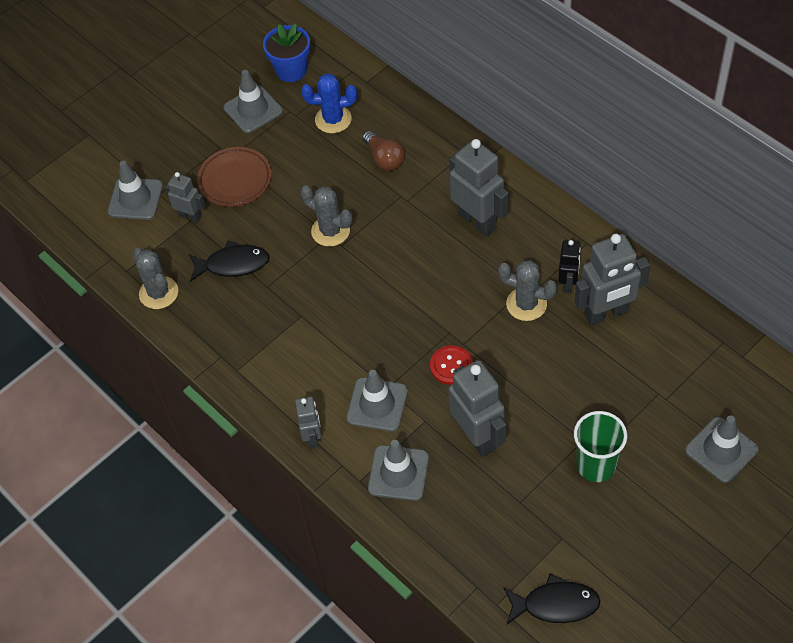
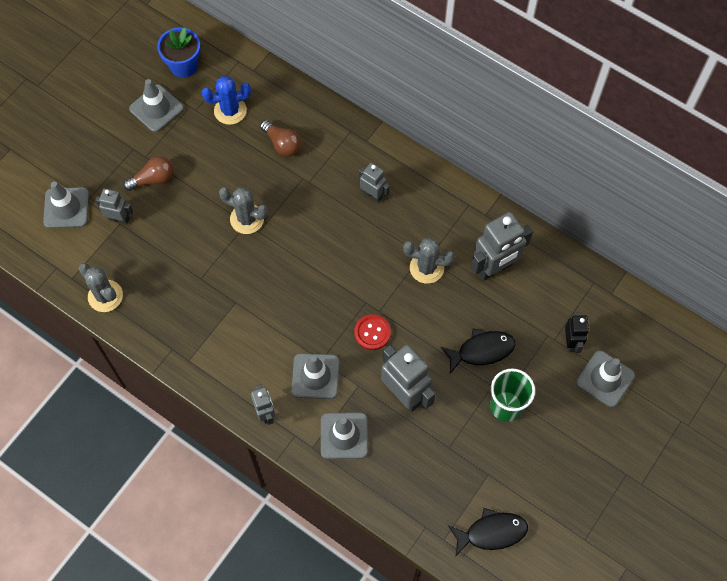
camera: 15 degrees left, 10 degrees up
black fish [189,241,270,282] -> black fish moved to [441,329,515,374]
brown plate [197,147,272,207] -> brown light bulb [123,156,173,191]
grey robot [449,139,509,236] -> grey robot [359,163,390,203], size x0.56
black robot [558,240,581,293] -> black robot moved to [565,313,589,353]

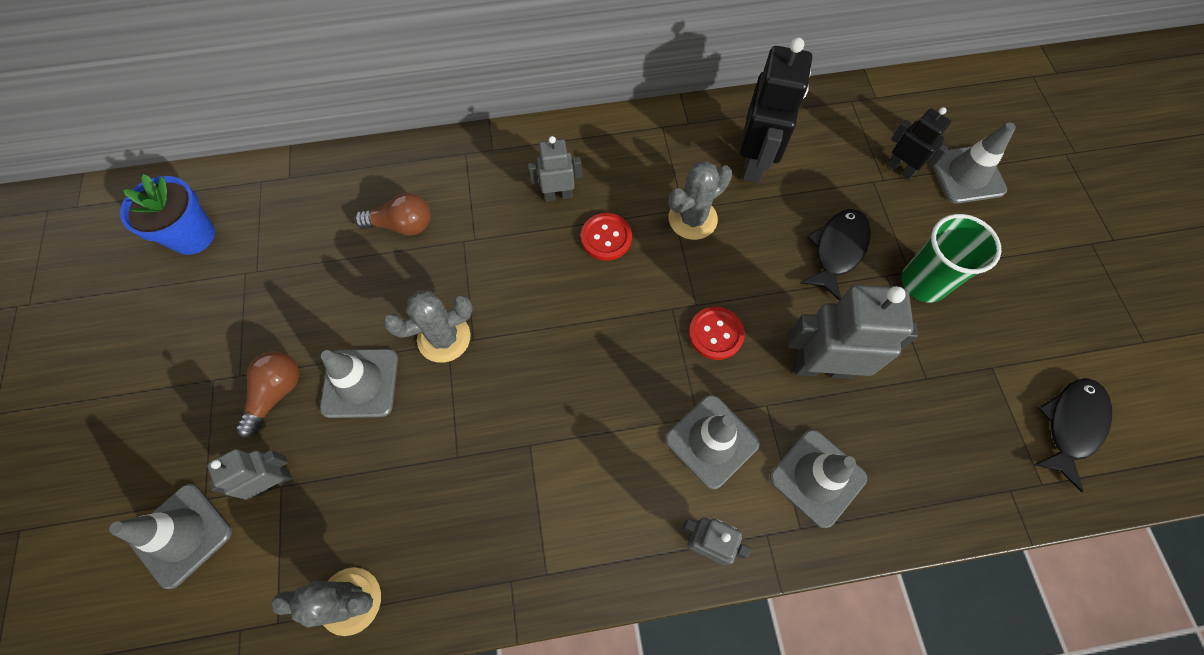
camera: 45 degrees left, 0 degrees up
grey traffic cone [129,79,184,132] -> grey traffic cone moved to [320,349,398,418]
blue cactus [201,76,251,125] -> none
grey robot [471,212,533,281] -> black robot [740,37,812,183]
none -> red button [581,213,632,261]

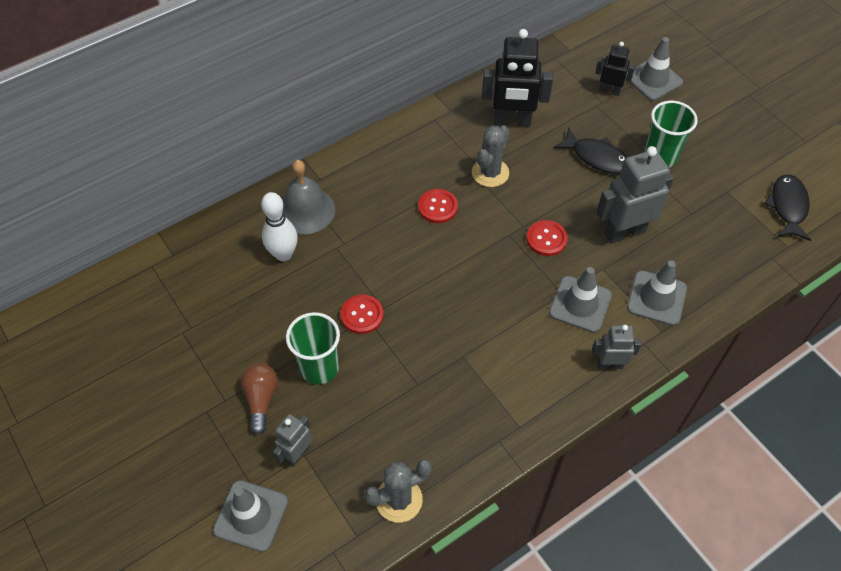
camera: 25 degrees left, 10 degrees down
blue flower pot [120,174,215,255] -> none
grey traffic cone [320,349,398,418] -> green cup [286,312,340,384]
brown light bulb [354,193,431,236] -> white bowling pin [261,192,298,261]
grey cactus [383,291,473,363] -> red button [340,295,384,334]
grey robot [528,136,582,201] -> none
black robot [740,37,812,183] -> black robot turned 105 degrees clockwise [482,29,553,127]
black fish [801,209,871,301] -> black fish turned 120 degrees clockwise [554,127,627,174]
none -> grey bell [282,160,336,234]

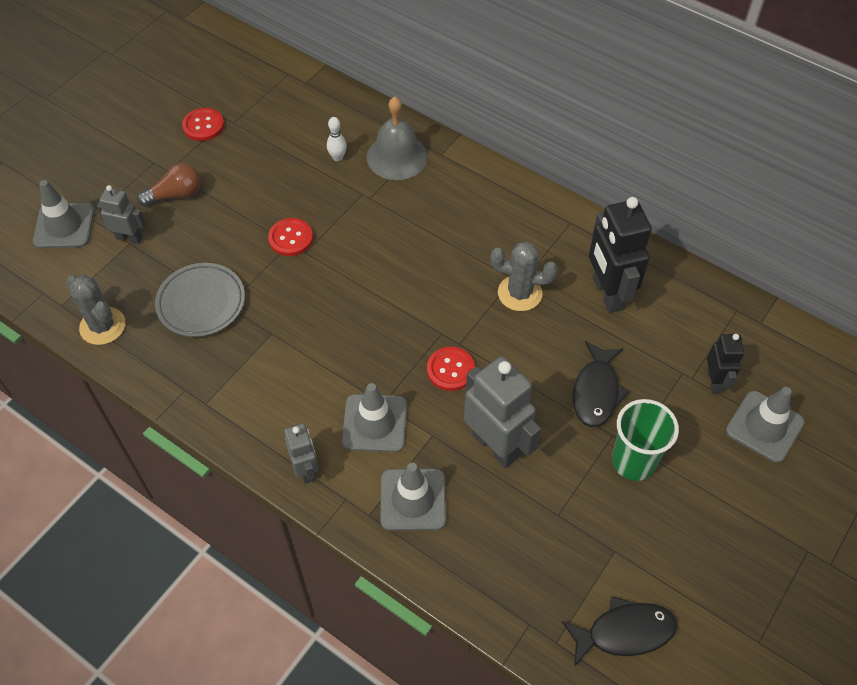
camera: 70 degrees right, 0 degrees up
white bowling pin [261,192,298,261] -> white bowling pin [327,117,347,161], size x0.56
green cup [286,312,340,384] -> none
red button [418,189,458,223] -> red button moved to [182,108,224,141]
none -> grey plate [155,263,245,337]

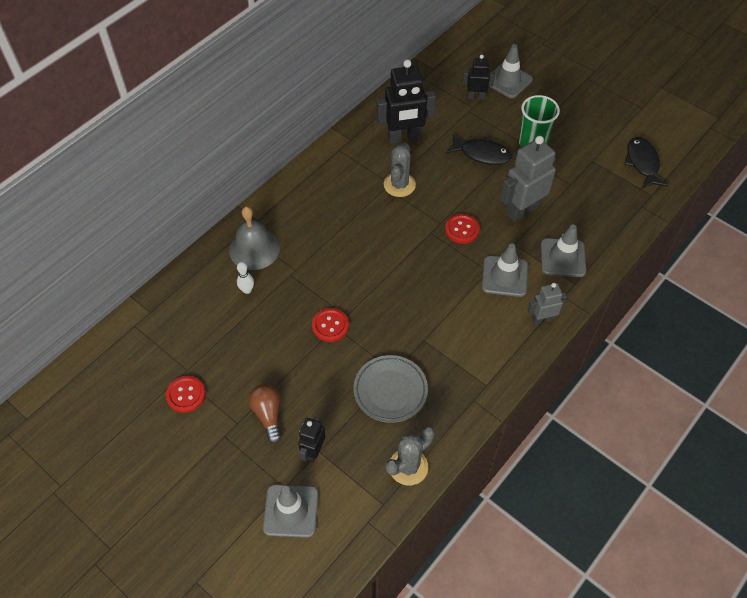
camera: 85 degrees left, 0 degrees up
grey robot [97,185,146,244] -> black robot [298,417,325,463]

